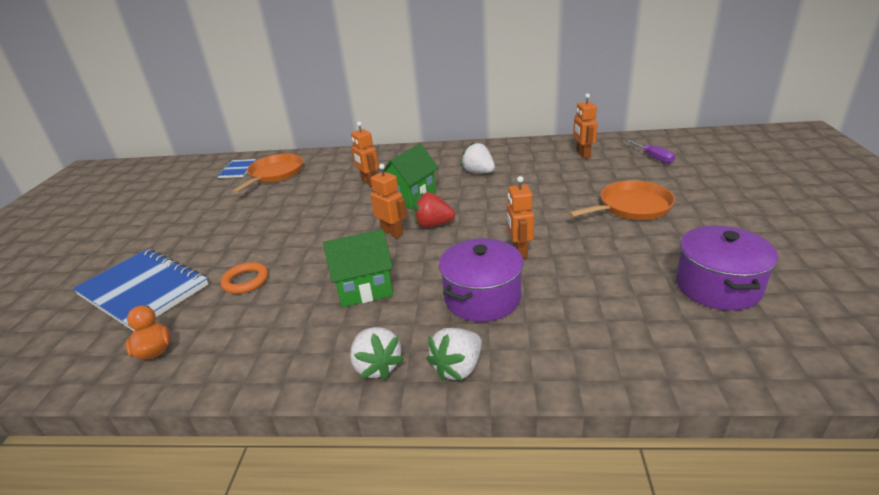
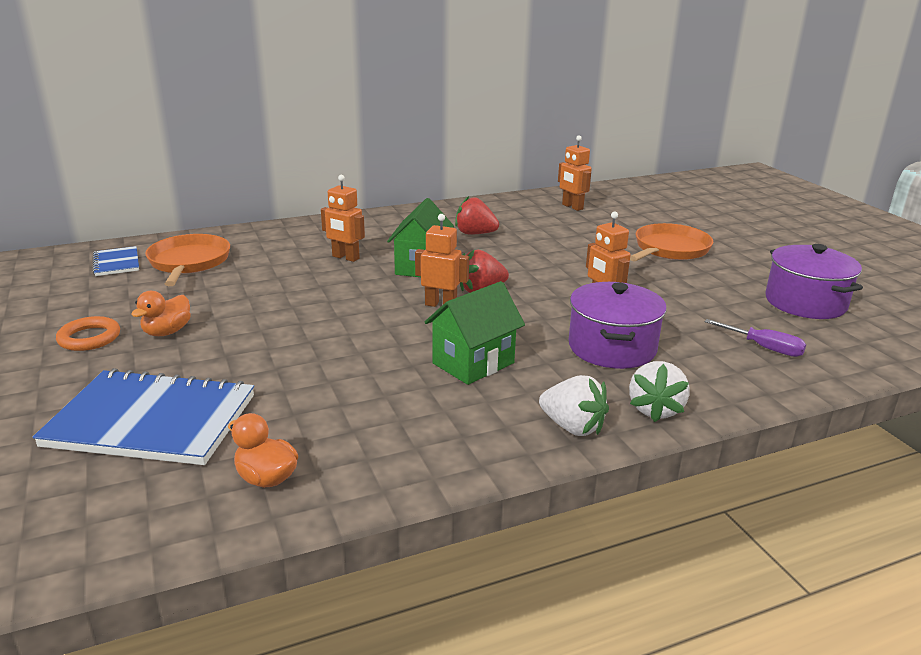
camera: 30 degrees left, 5 degrees down
orange ring [221,262,268,294] -> orange ring moved to [56,316,120,351]
white strawberry [461,142,495,173] -> red strawberry [455,196,499,234]
purple screwdriver [625,140,675,164] -> purple screwdriver moved to [704,319,806,357]
none -> orange duck [131,291,191,336]

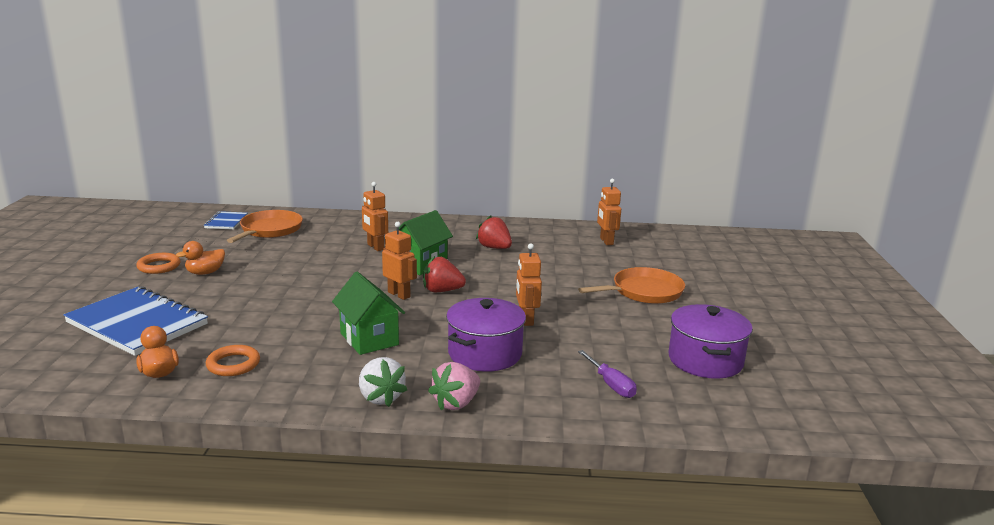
camera: 25 degrees right, 5 degrees down
green house [425,281,525,385] -> green house turned 75 degrees clockwise [332,272,405,355]
white strawberry [629,361,689,422] -> pink strawberry [428,362,480,411]
none -> orange ring [206,345,260,376]

